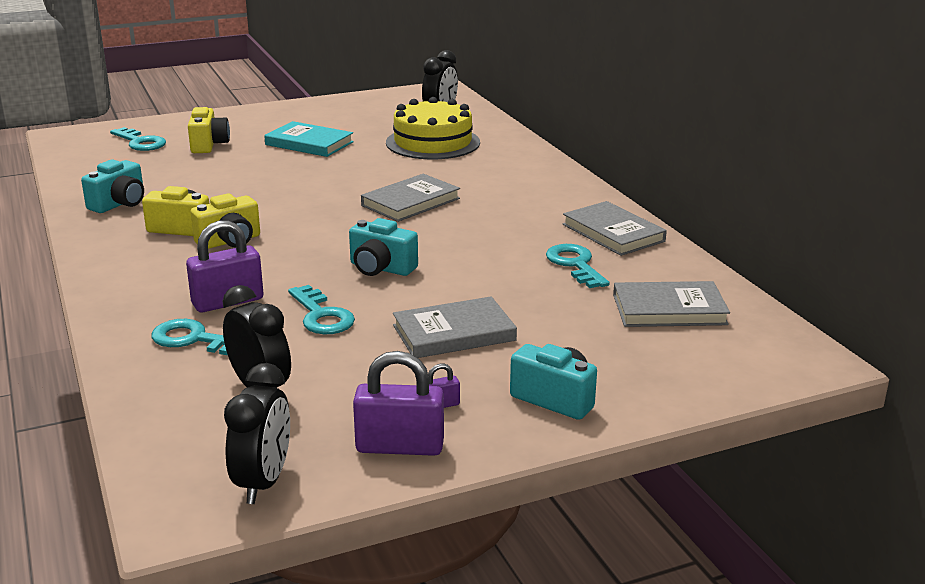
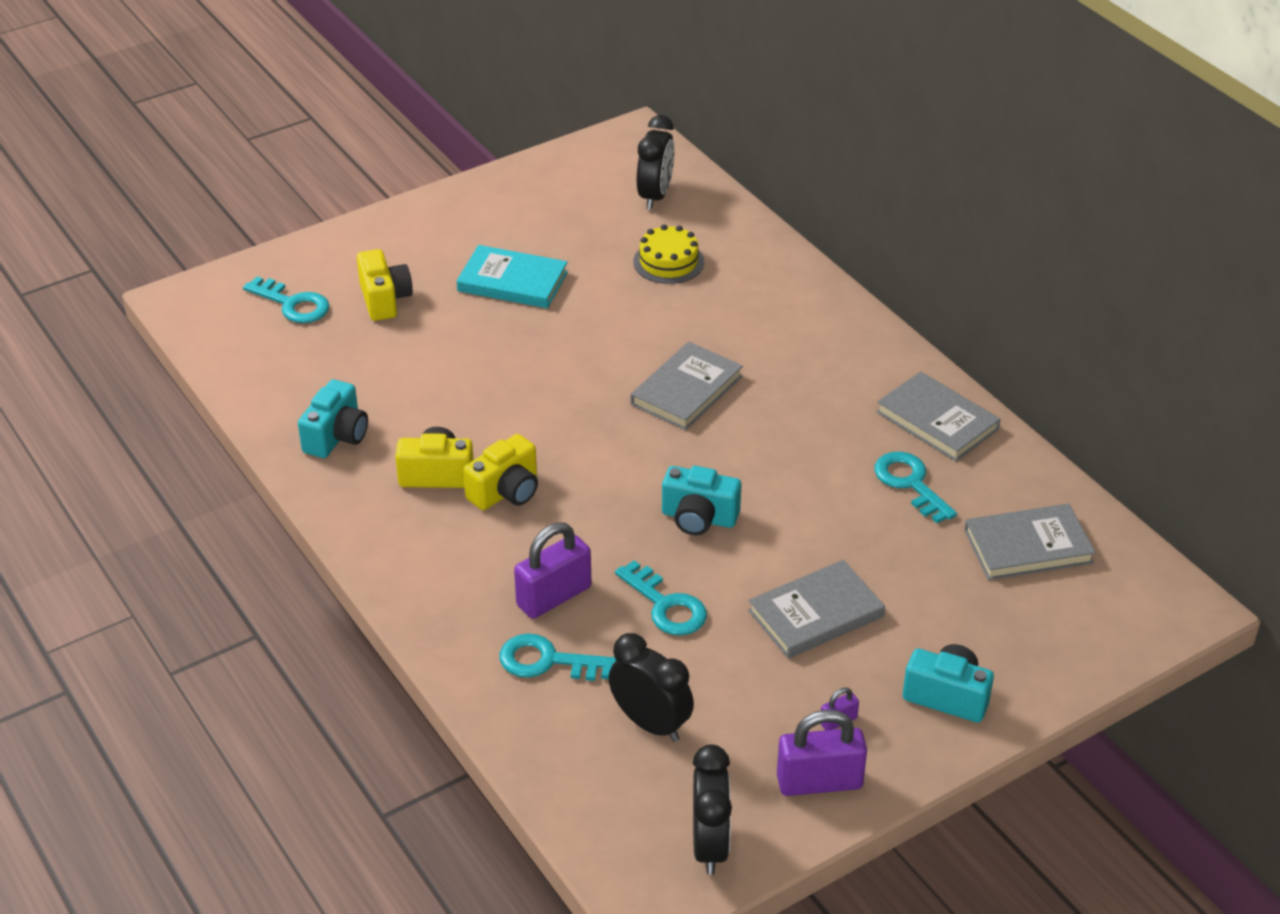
camera: 10 degrees left, 15 degrees up
yellow cake [386,97,480,159] -> yellow cake [633,224,704,284], size x0.59

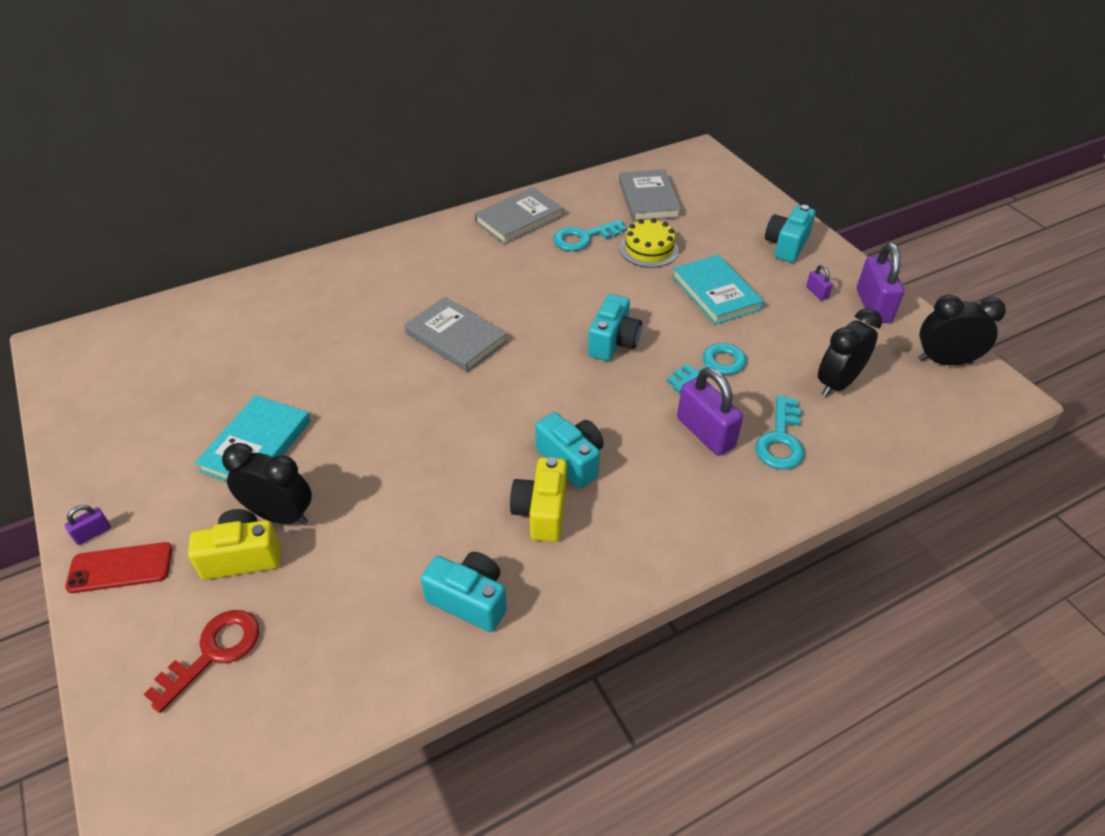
camera: 85 degrees left, 5 degrees up
turquoise key [243,276,330,323] -> red key [144,610,260,713]
yellow camera [463,434,538,510] -> turquoise camera [535,412,604,489]
yellow cake [633,224,704,284] -> yellow cake moved to [620,218,679,268]
black clock [637,115,675,210] -> black clock moved to [222,443,312,525]
grey book [748,560,885,659] -> turquoise book [672,255,764,325]
none -> purple padlock [65,505,111,545]
none -> red phone [65,542,172,593]

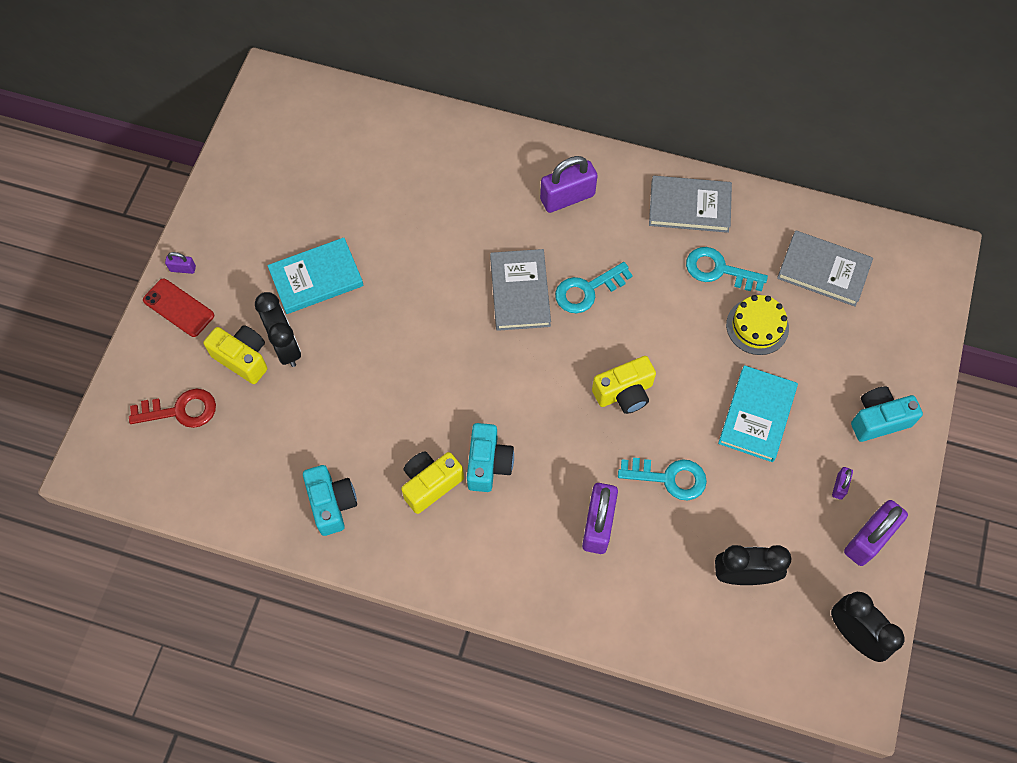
camera: 45 degrees right, 20 degrees up
turquoise camera [588,294,642,361] -> yellow camera [592,356,656,414]
grey book [619,169,681,221] -> grey book turned 75 degrees clockwise [777,230,873,306]
turquoise key [755,395,804,469] -> turquoise key moved to [555,262,633,313]
none -> purple padlock [540,156,598,213]

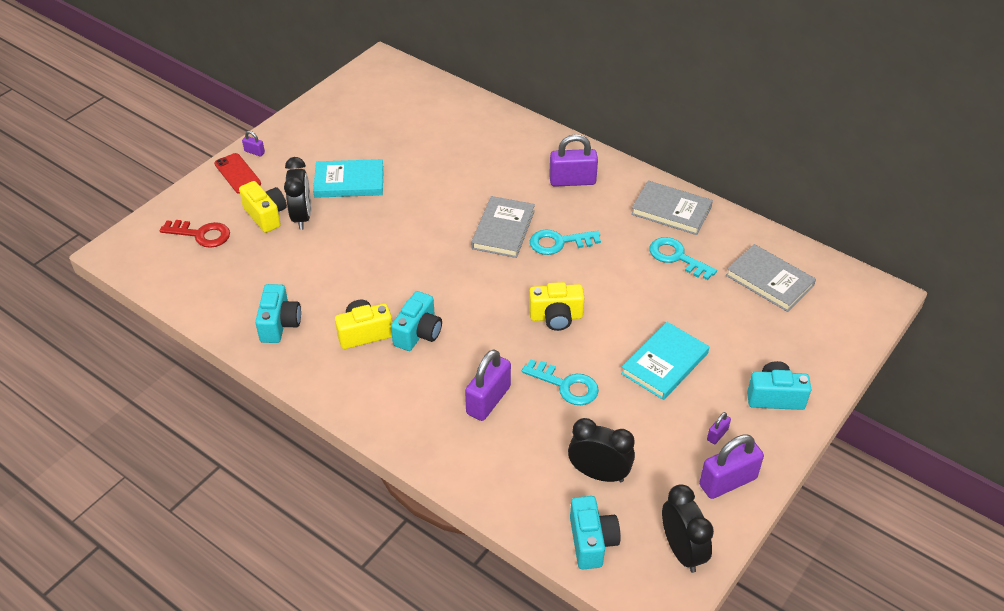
camera: 20 degrees right, 20 degrees down
yellow cake [726,295,789,355] -> none
none -> turquoise camera [570,496,620,569]

